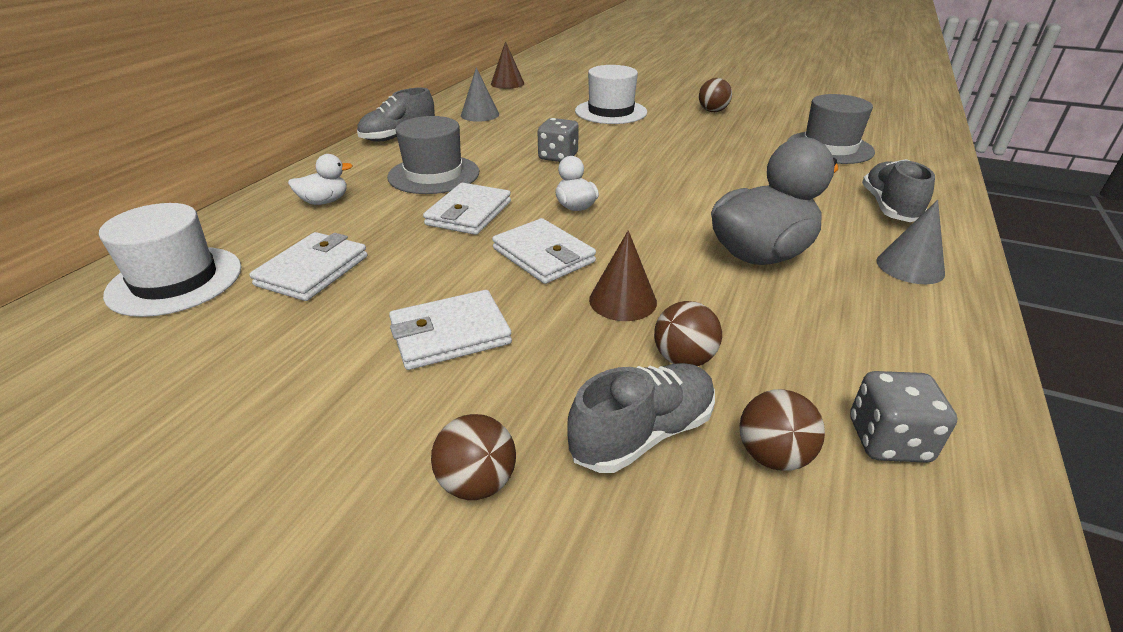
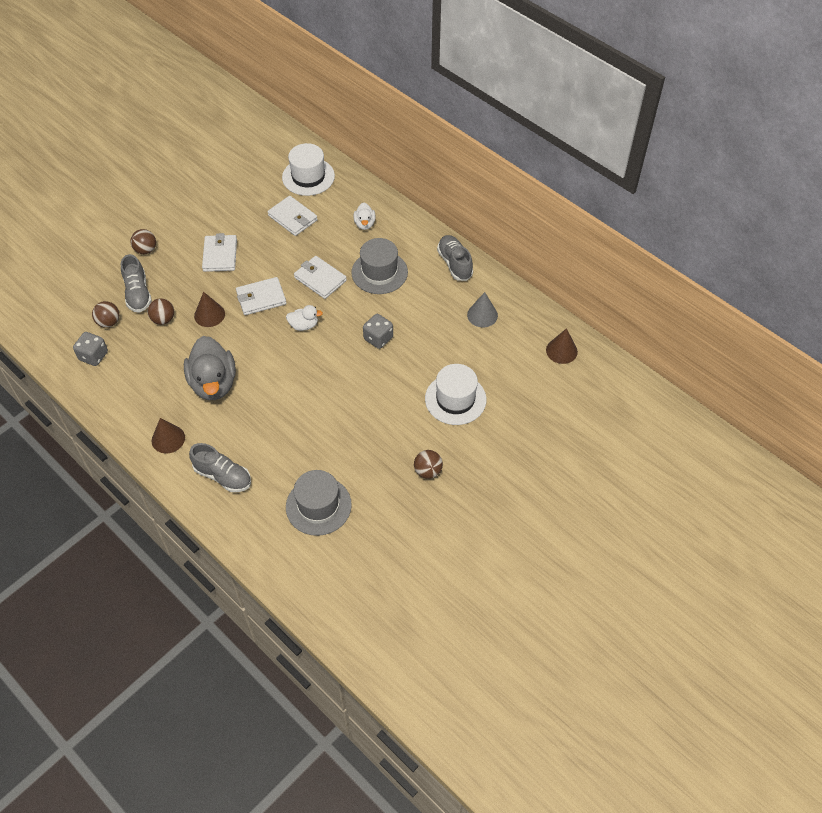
camera: 110 degrees right, 20 degrees up
grey cone [876,200,945,284] -> brown cone [152,418,185,453]

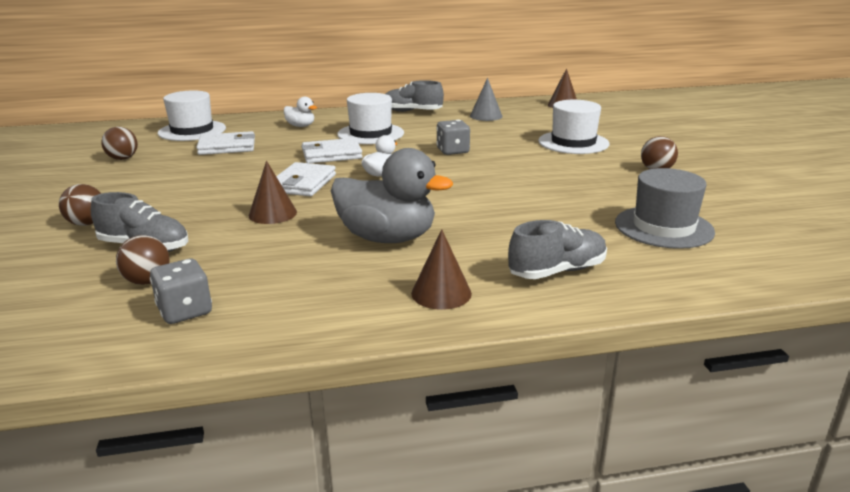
camera: 55 degrees left, 30 degrees down
brown ball [147,298,174,325] -> brown ball moved to [101,127,138,160]
white wallet [202,233,237,272] -> none
grey hat [351,238,408,294] -> white hat [337,93,404,144]

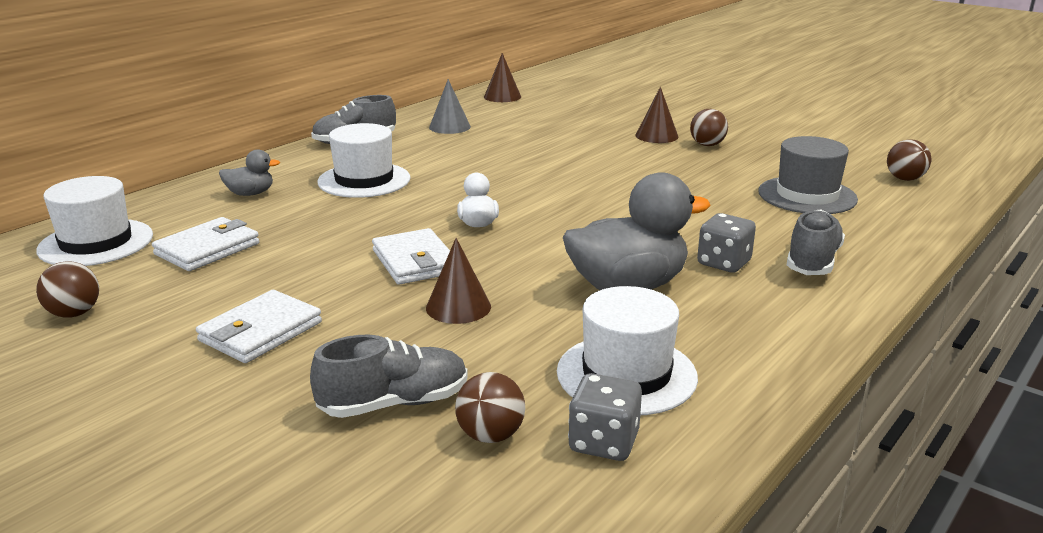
camera: 40 degrees left, 0 degrees up
brown ball [59,184,101,226] -> brown ball moved to [887,139,931,181]
white duck [284,97,317,127] -> grey duck [219,149,280,196]
white wallet [301,138,363,163] -> white wallet moved to [196,290,322,363]
brown cone [411,229,472,310] -> brown cone moved to [636,87,678,143]
grey dice [436,120,470,155] -> grey dice moved to [697,213,756,273]
white hat [538,100,609,154] -> white hat moved to [557,286,698,415]

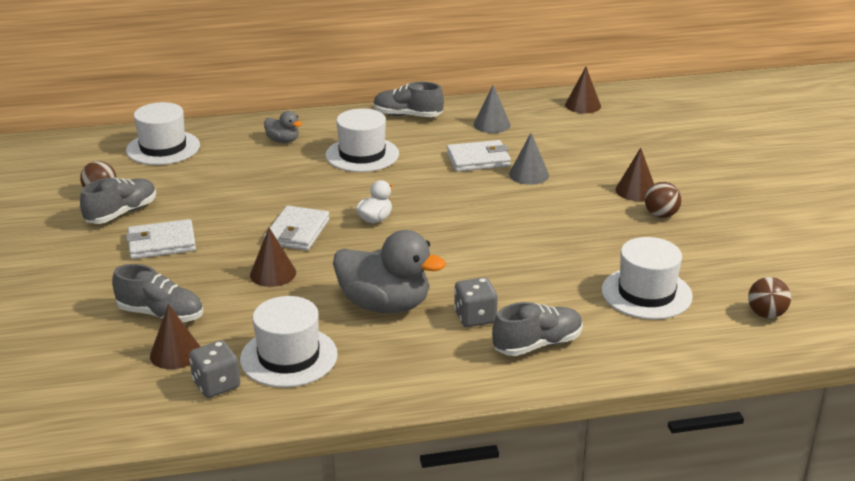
camera: 40 degrees right, 5 degrees up
white wallet [152,217,259,271] -> white wallet moved to [447,140,511,172]
brown ball [455,372,525,443] -> brown cone [150,304,200,369]
grey hat [758,136,858,214] -> white hat [602,237,693,319]
none -> grey shoe [80,178,156,224]
none -> grey cone [509,133,549,185]

